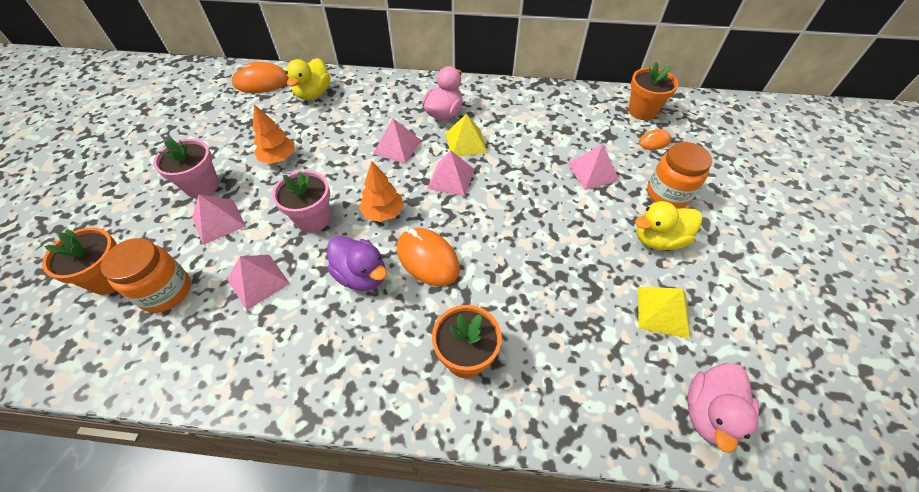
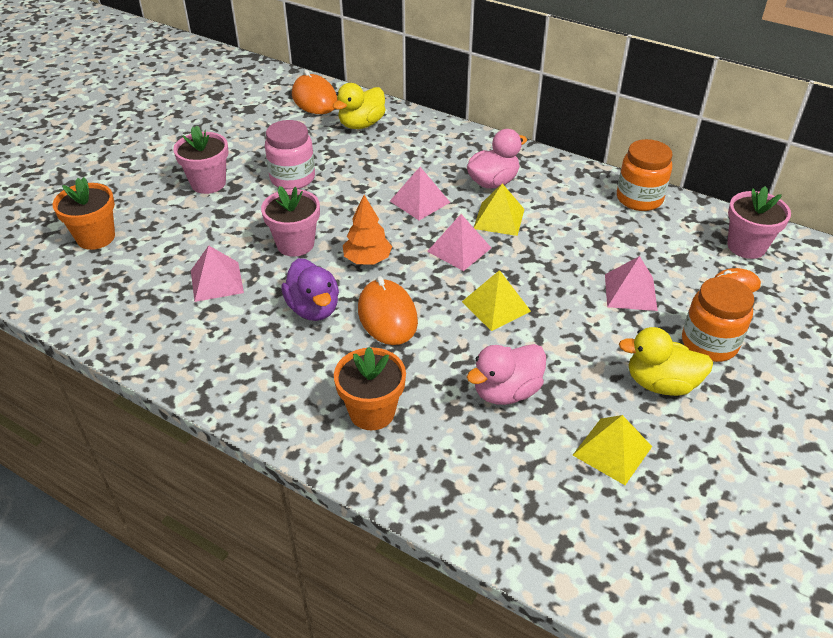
camera: 25 degrees right, 10 degrees down
orange jar [100,238,191,313] -> orange jar moved to [617,139,673,211]
pink pyramid [192,194,246,245] -> none
orange mouse [231,62,289,93] -> orange mouse turned 45 degrees clockwise [292,70,338,114]
orange tree [253,104,295,164] -> pink jar [265,120,315,189]
orange flower pot [628,62,678,120] -> pink flower pot [727,186,791,259]
pink duck [687,363,759,453] -> pink duck moved to [467,344,546,405]
none -> yellow pyramid [462,270,531,331]

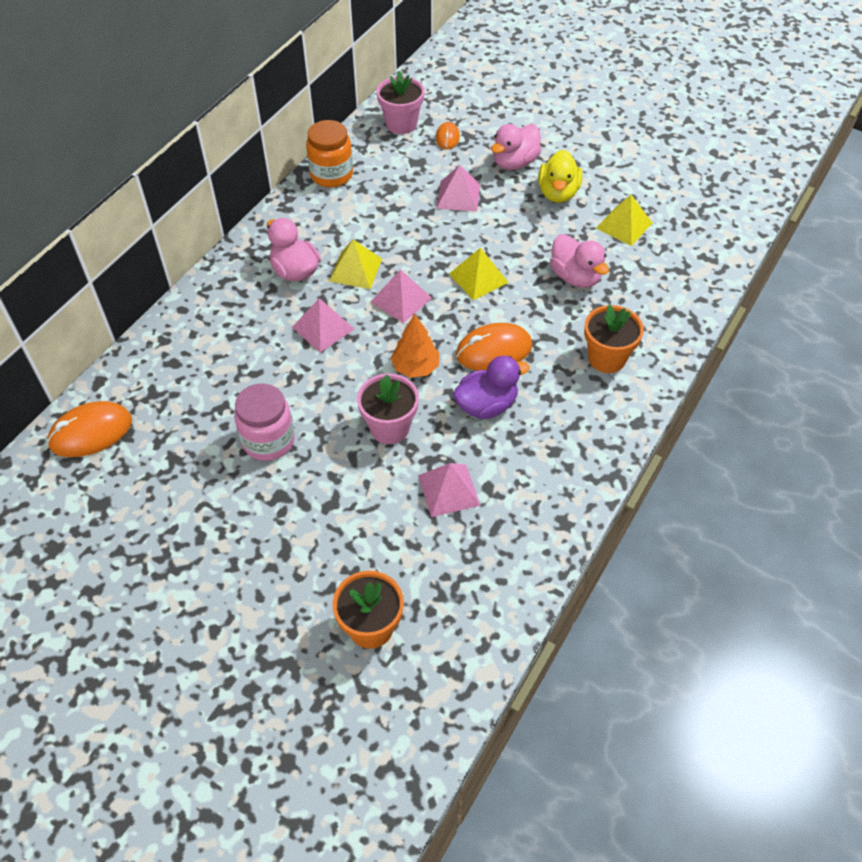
camera: 90 degrees left, 10 degrees up
pink flower pot [173,125,229,194] -> none
yellow duck [333,83,386,129] -> none
orange jar [682,277,754,362] -> pink duck [491,124,541,170]

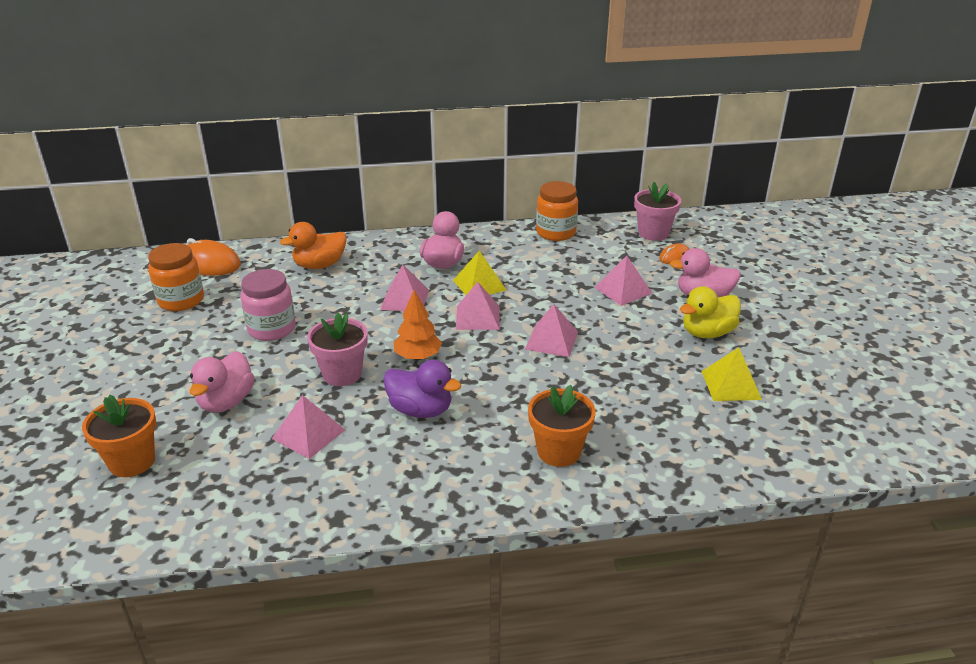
camera: 50 degrees right, 20 degrees down
yellow pyramid [449,248,509,300] -> pink pyramid [525,304,578,357]
orange mouse [456,323,532,371] -> none
pink duck [550,234,609,288] -> pink duck moved to [189,351,255,412]
none -> orange jar [148,243,204,311]
none -> orange duck [280,222,347,269]

